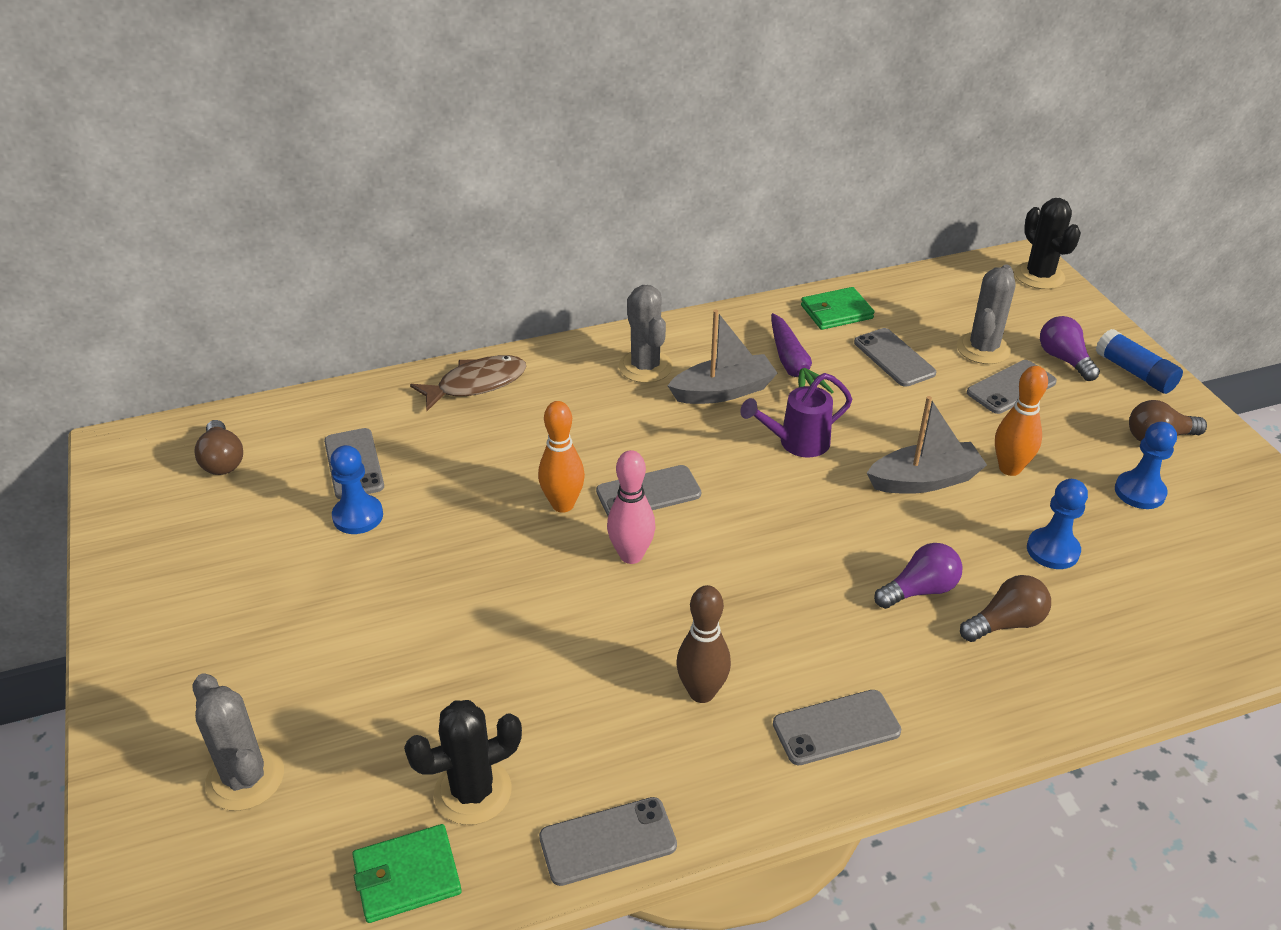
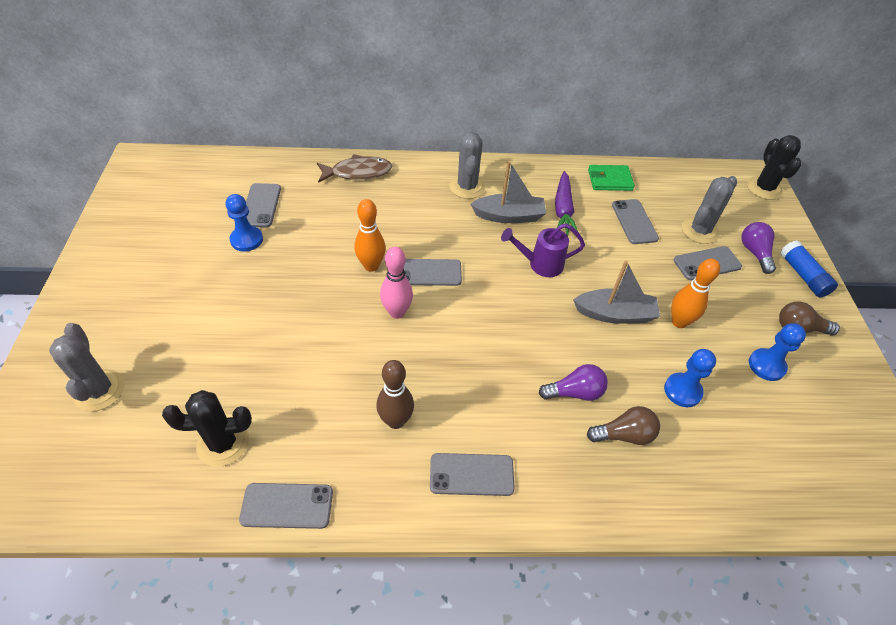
camera: 15 degrees right, 10 degrees up
brown light bulb [194,420,243,475] -> none
green wallet [352,824,462,923] -> none

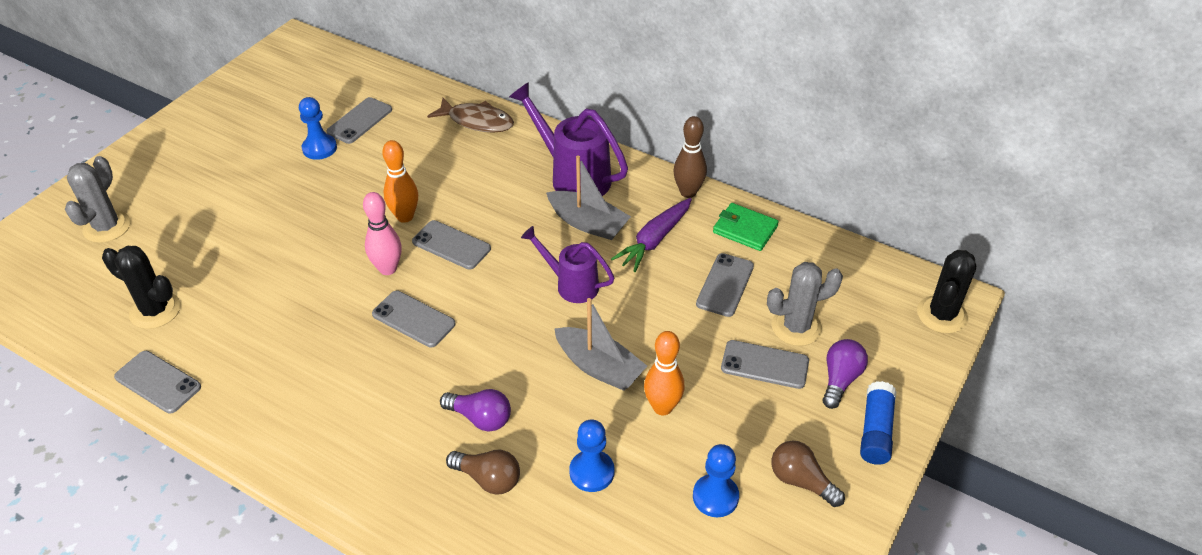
camera: 35 degrees right, 5 degrees down
brown bowling pin [376,360,414,429] -> brown bowling pin moved to [673,116,707,198]
grey phone [430,453,515,496] -> grey phone moved to [372,291,456,347]
grey cactus [450,132,485,199] -> purple watering can [509,82,628,196]

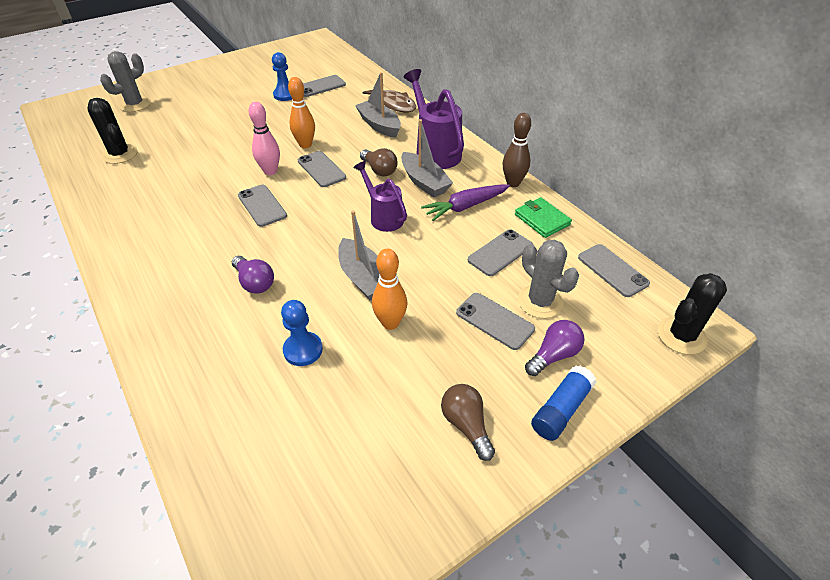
camera: 25 degrees right, 0 degrees up
grey phone [114,351,201,414] -> grey phone moved to [578,244,650,297]
brown light bulb [446,450,520,495] -> brown light bulb moved to [360,148,398,176]
blue pawn [693,444,739,517] -> none
grey cactus [767,262,843,346] -> grey cactus turned 45 degrees clockwise [518,240,579,318]
none -> grey boat [355,72,401,138]

